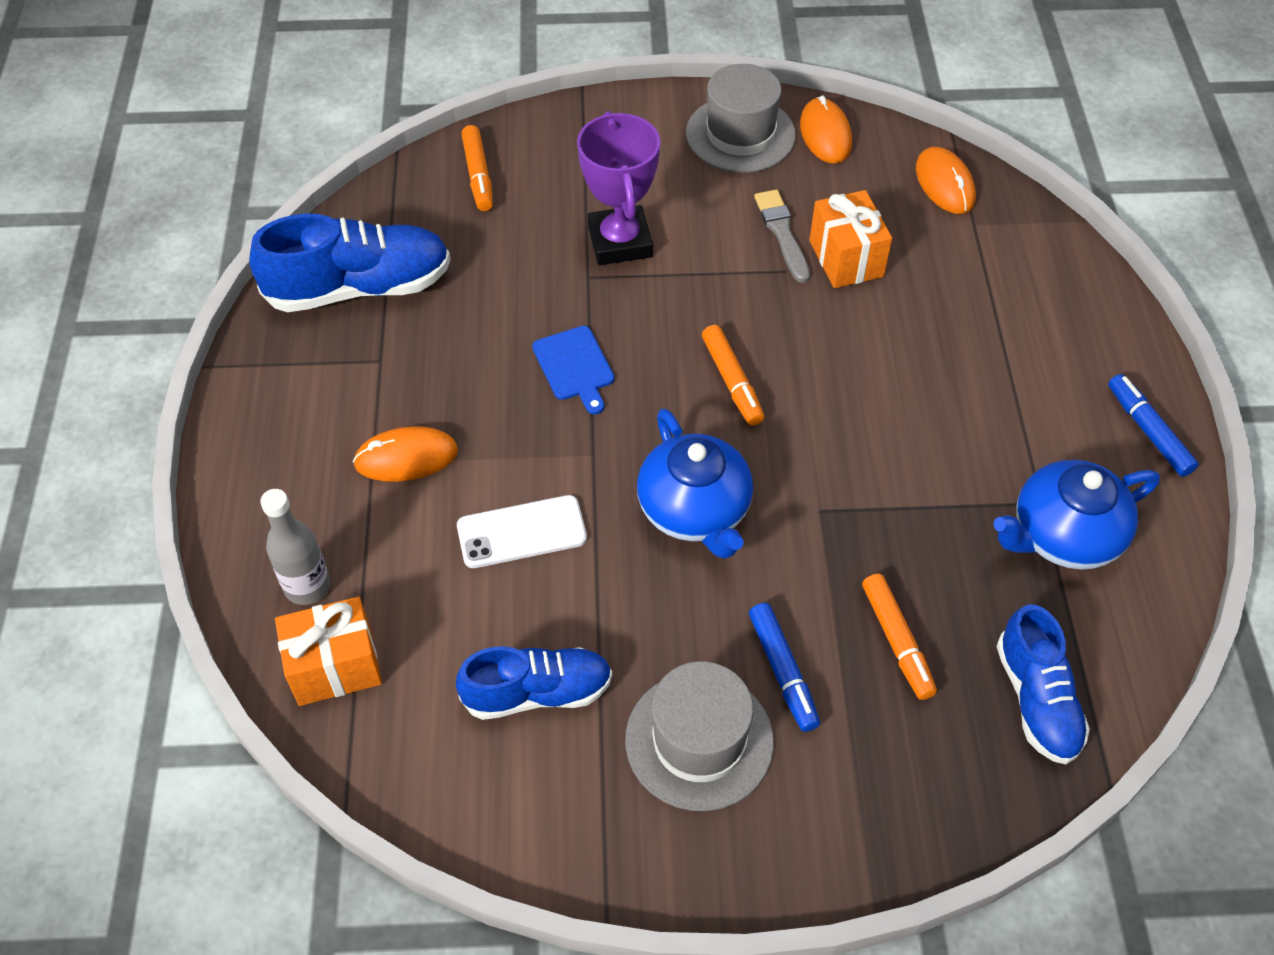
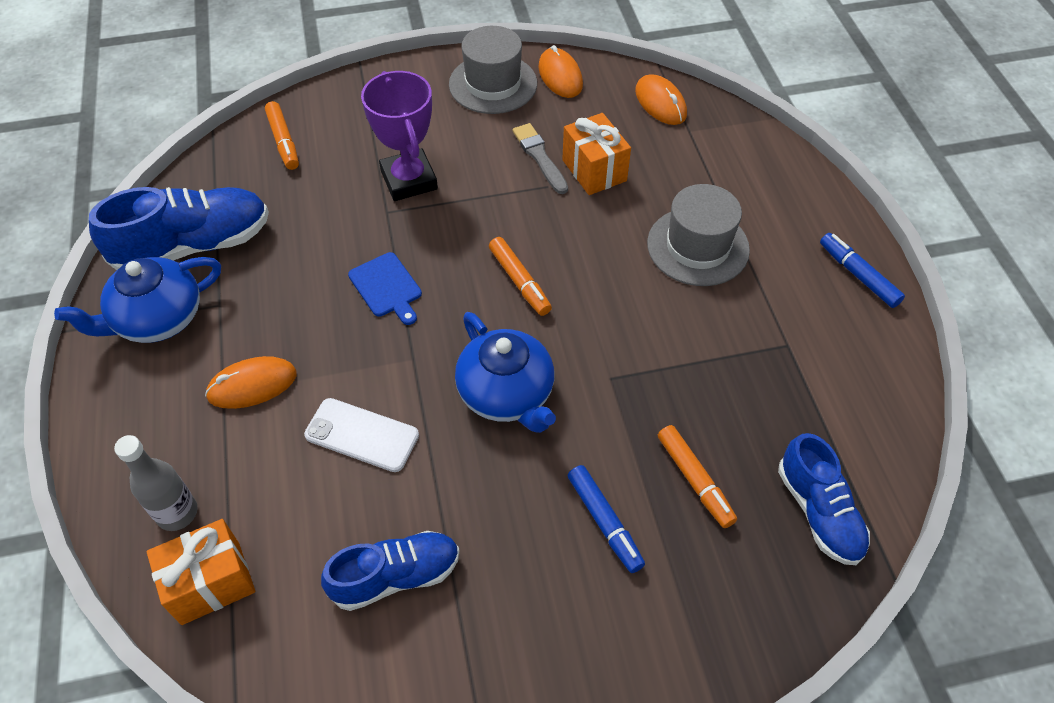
camera: 10 degrees left, 0 degrees up
white phone [457,495,587,568] -> white phone turned 45 degrees clockwise [304,398,419,472]
grey hat [625,661,774,811] -> grey hat moved to [647,184,750,286]
blue teapot [994,460,1160,570] -> blue teapot moved to [54,257,221,343]

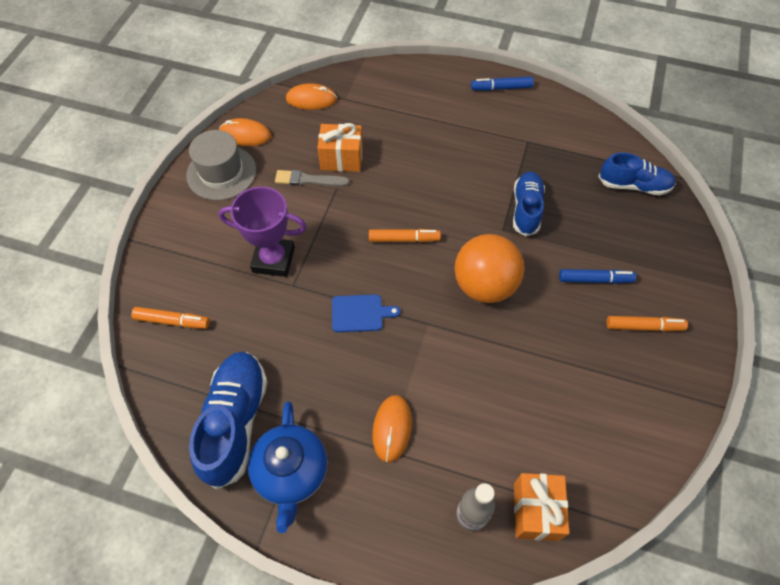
camera: 60 degrees left, 5 degrees up
white phone [304,398,419,472] -> none
blue shoe [321,531,460,611] -> blue shoe moved to [513,171,545,236]
blue teapot [455,312,556,433] -> orange ball [455,234,525,303]
grey hat [647,184,750,286] -> none
orange marker [658,425,737,528] -> orange marker moved to [606,316,688,332]

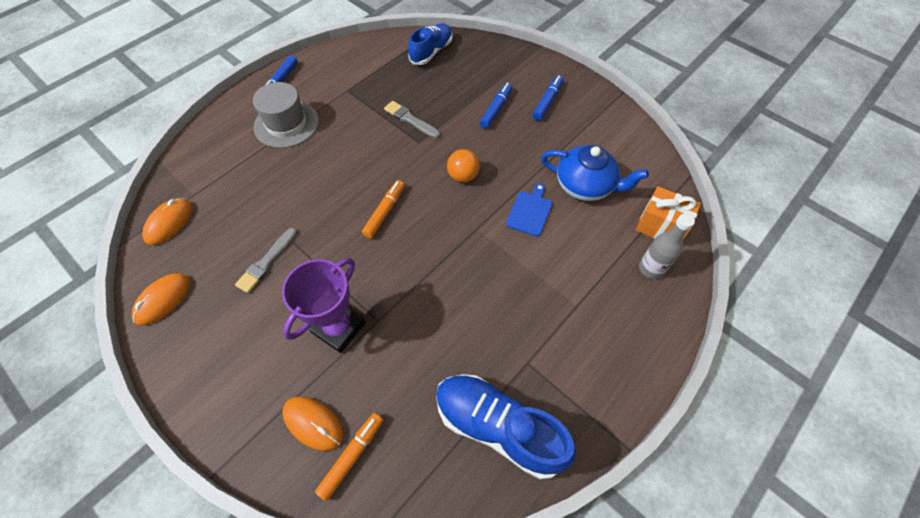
camera: 65 degrees left, 0 degrees up
grey hat [186,130,256,201] -> grey hat moved to [253,82,319,148]
blue teapot [248,401,327,533] -> blue teapot moved to [541,145,649,201]
orange gift [317,123,363,172] -> none
blue cutting board [332,294,400,332] -> blue cutting board moved to [506,183,552,237]
orange mouse [372,395,412,463] -> orange mouse moved to [282,397,343,451]
orange ball [455,234,525,303] -> orange ball [447,149,480,183], size x0.54
blue shoe [513,171,545,236] -> grey brush [384,101,440,139]
orange marker [606,316,688,332] -> blue marker [533,76,563,121]

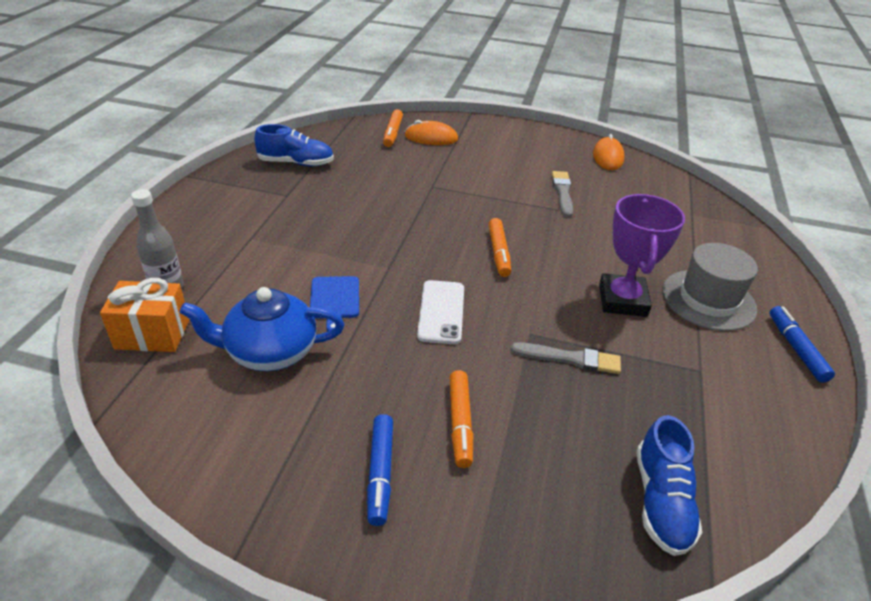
camera: 150 degrees right, 20 degrees down
orange mouse [142,198,192,245] -> none
purple trophy [282,258,366,353] -> purple trophy moved to [599,194,685,317]
blue shoe [436,374,576,479] -> blue shoe [255,124,334,166], size x0.66
orange ball [447,149,480,183] -> white phone [417,280,464,344]
blue marker [480,83,513,129] -> orange marker [449,370,473,468]

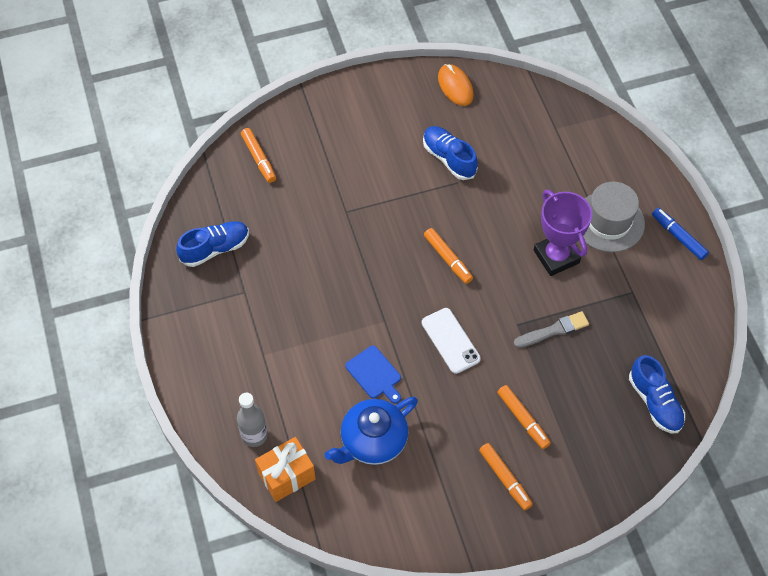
camera: 30 degrees left, 20 degrees up
blue marker [367,414,393,526] -> orange marker [479,443,533,510]
orange mouse [405,120,458,145] -> none
grey brush [552,171,573,217] -> blue shoe [423,126,478,180]

